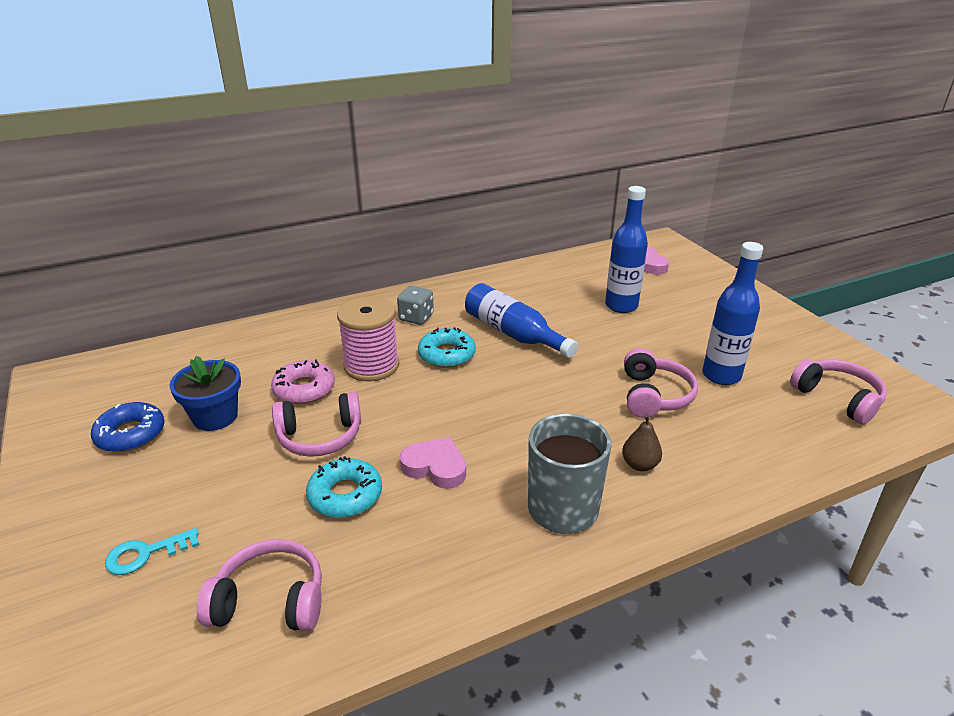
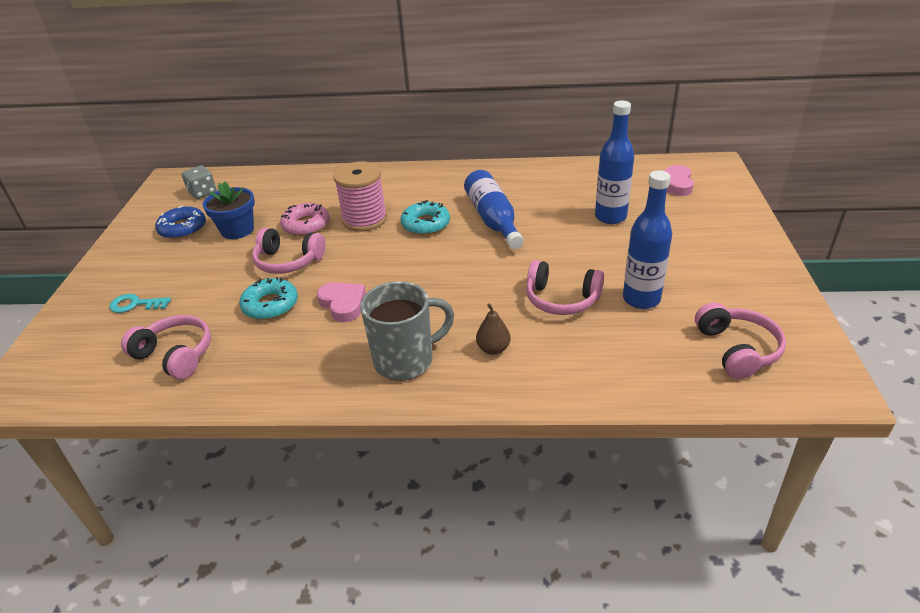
camera: 30 degrees right, 5 degrees up
grey dice [397,286,434,325] -> grey dice moved to [182,165,217,199]
pink headphones [624,348,698,418] -> pink headphones turned 75 degrees clockwise [526,260,604,315]

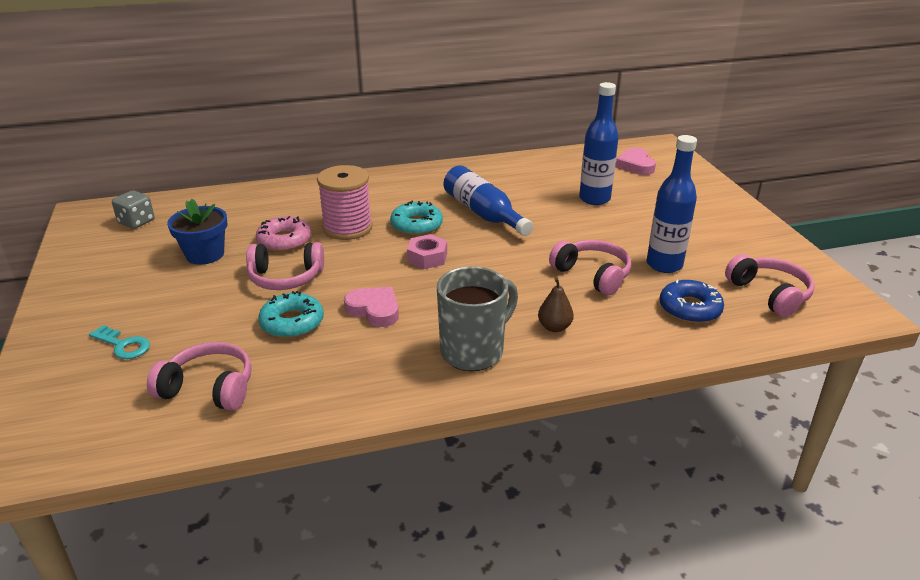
camera: 20 degrees left, 5 degrees down
turquoise key [109,294,171,313] -> turquoise key turned 135 degrees counterclockwise [89,325,150,359]
blue donut [155,206,206,239] -> blue donut moved to [660,280,724,323]
pink headphones [526,260,604,315] -> pink headphones turned 135 degrees counterclockwise [549,240,631,295]
none -> pink nut [407,234,447,269]

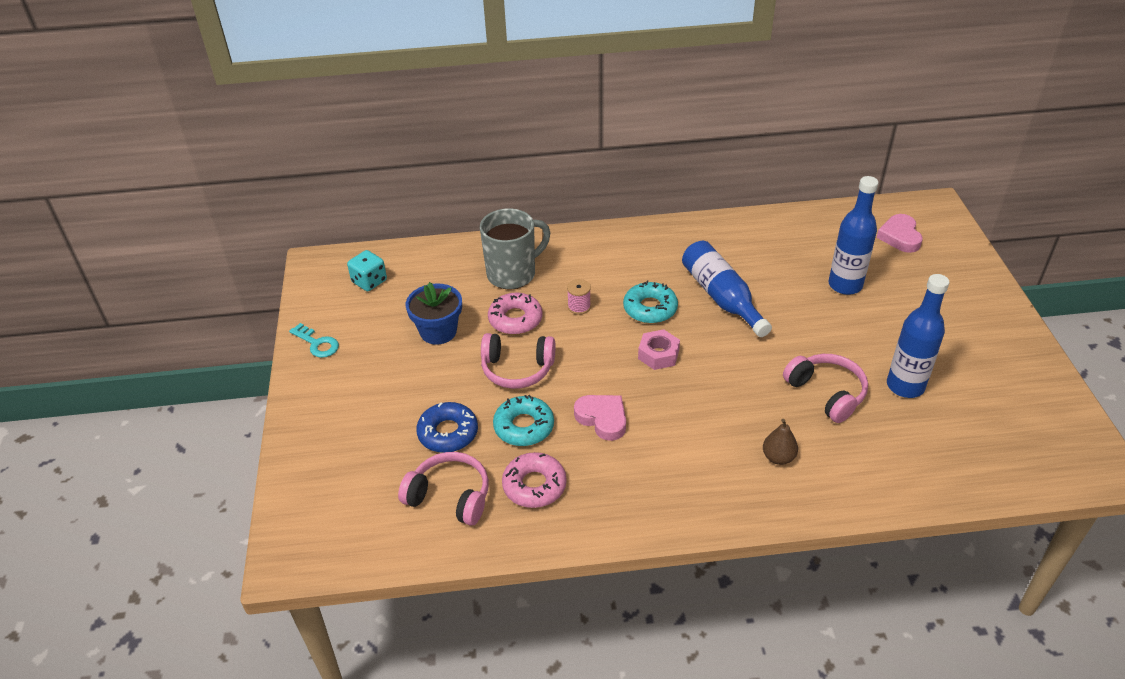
camera: 10 degrees right, 10 degrees up
turquoise key [89,325,150,359] -> turquoise key moved to [289,323,339,358]
grey dice [112,190,155,229] -> turquoise dice [347,250,387,291]
pink spool [317,165,373,240] -> pink spool [567,279,591,315], size x0.46
grey mug [437,266,518,371] -> grey mug moved to [480,208,550,289]
blue donut [660,280,724,323] -> blue donut moved to [416,402,478,453]
pink headphones [725,254,815,317] -> none
none -> pink donut [502,452,567,508]

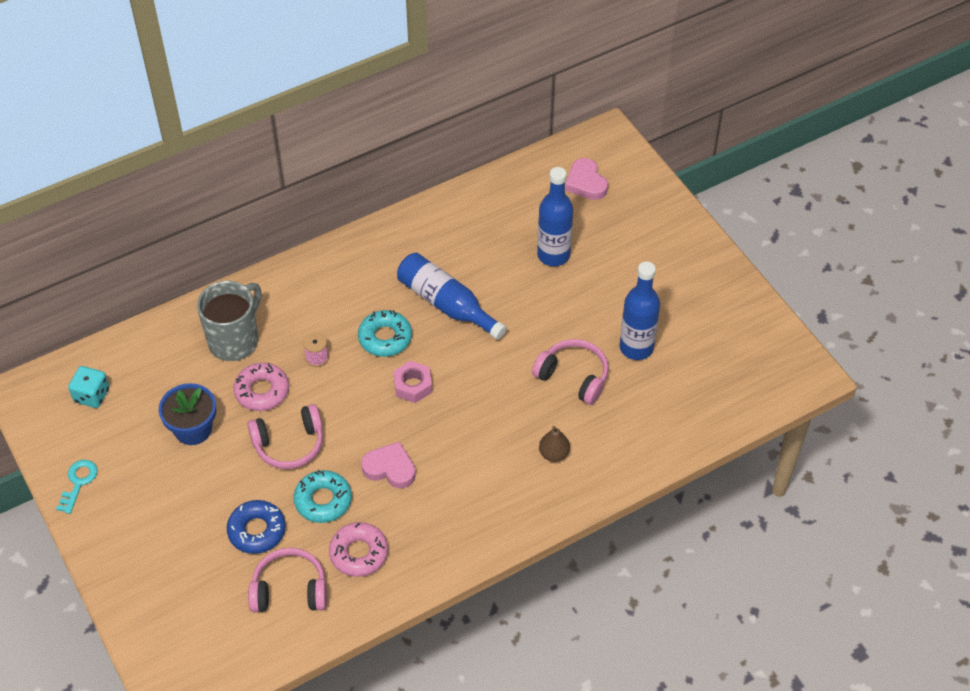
camera: 25 degrees left, 10 degrees up
turquoise key [289,323,339,358] -> turquoise key turned 90 degrees counterclockwise [56,460,98,514]

